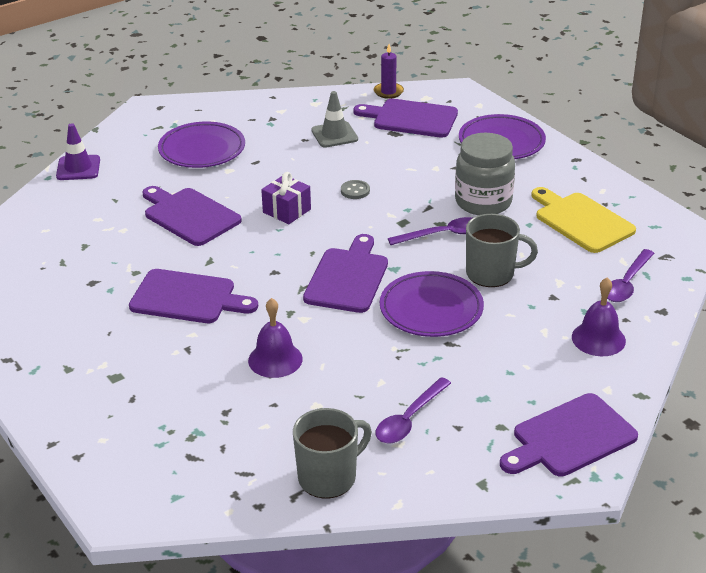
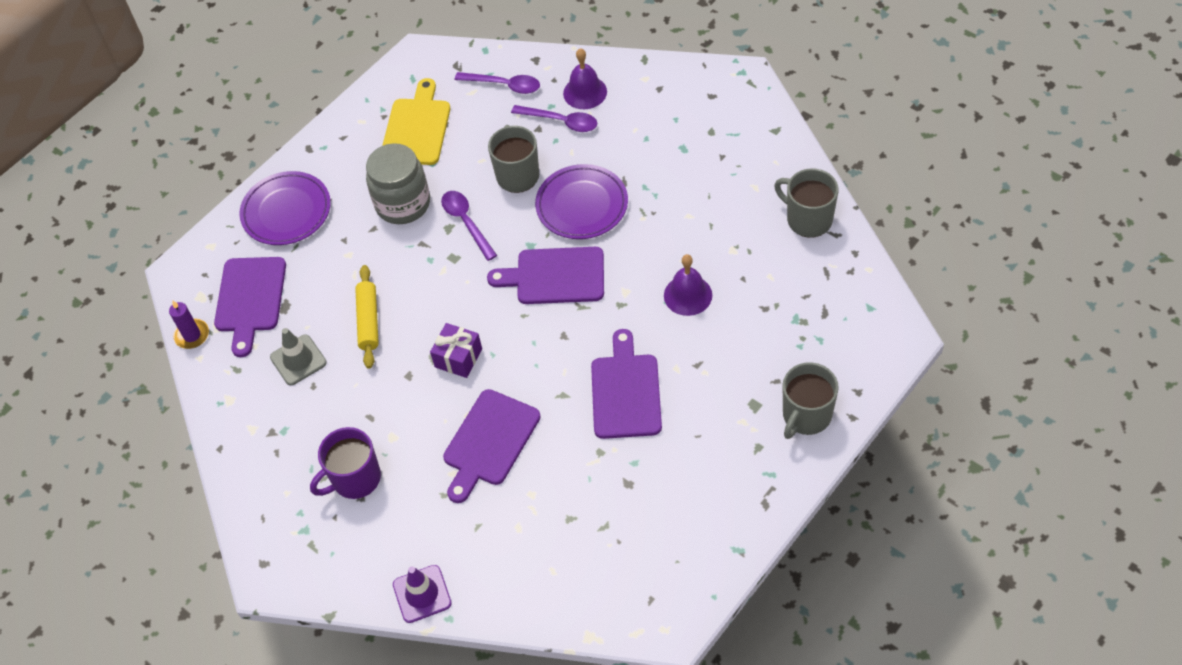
camera: 100 degrees left, 20 degrees up
purple plate [158,121,245,168] -> purple mug [310,427,381,499]
grey button [341,180,370,199] -> none
purple spoon [376,377,451,443] -> purple spoon moved to [511,105,597,132]
purple cutting board [500,393,638,477] -> none
yellow cutting board [531,187,636,253] -> yellow cutting board turned 150 degrees clockwise [382,78,450,165]
none -> yellow rolling pin [355,265,379,369]
none -> grey mug [783,362,839,439]

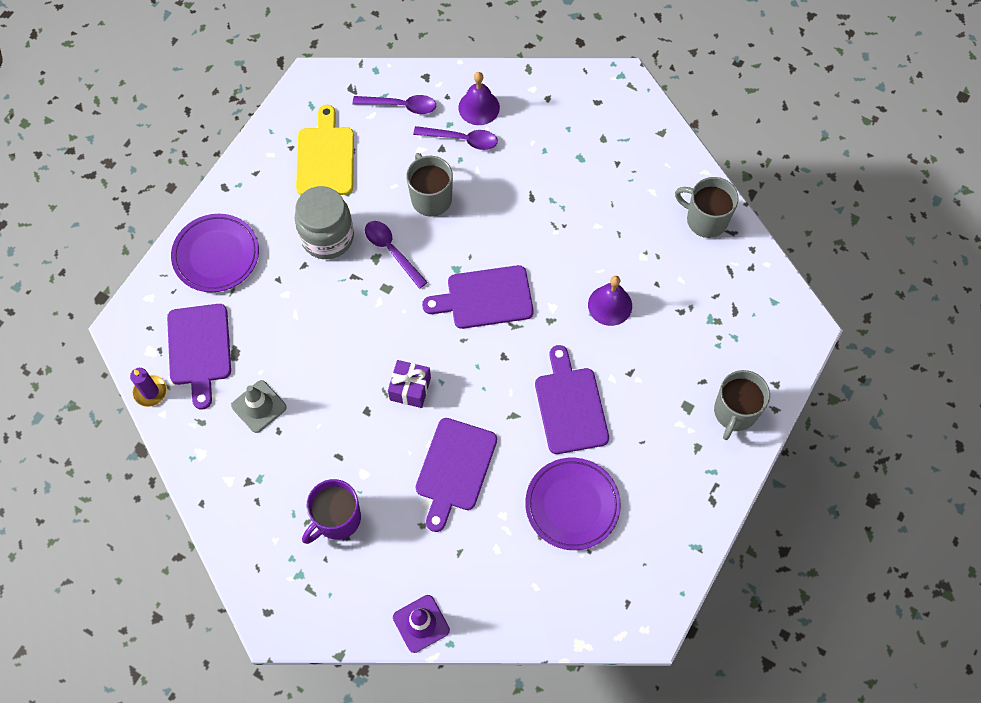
camera: 15 degrees left, 10 degrees up
yellow rolling pin [355,265,379,369] -> none
purple plate [535,164,628,239] -> purple plate moved to [525,458,621,550]

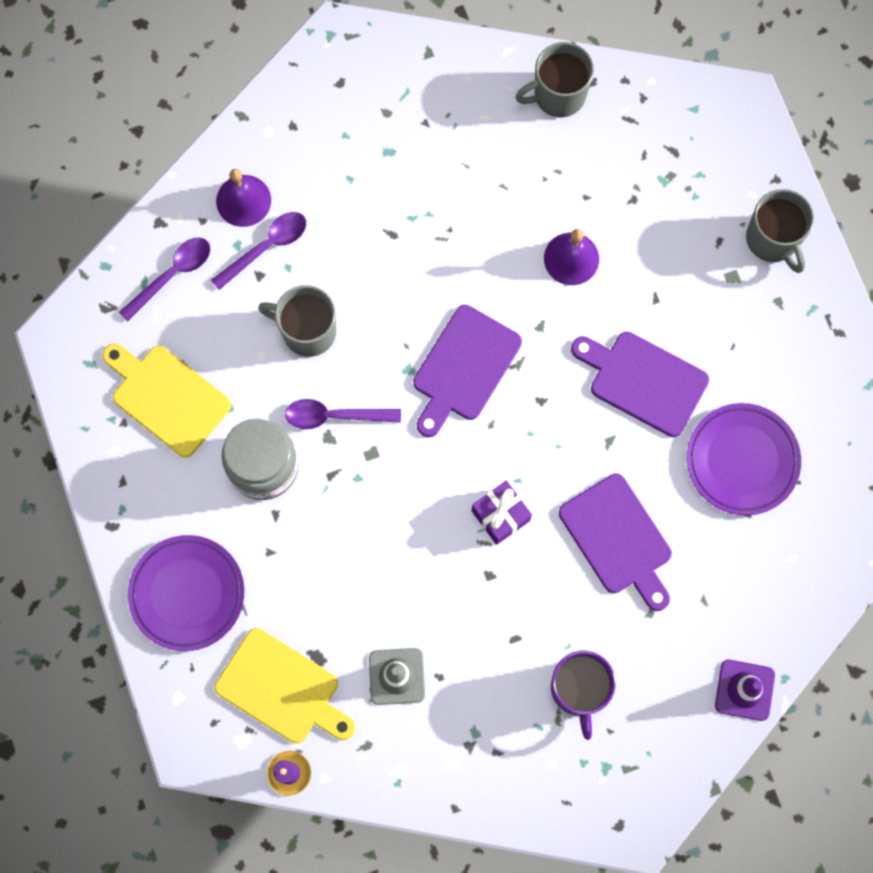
camera: 50 degrees left, 10 degrees up
purple cutting board [167,304,231,410] -> yellow cutting board [215,628,355,743]

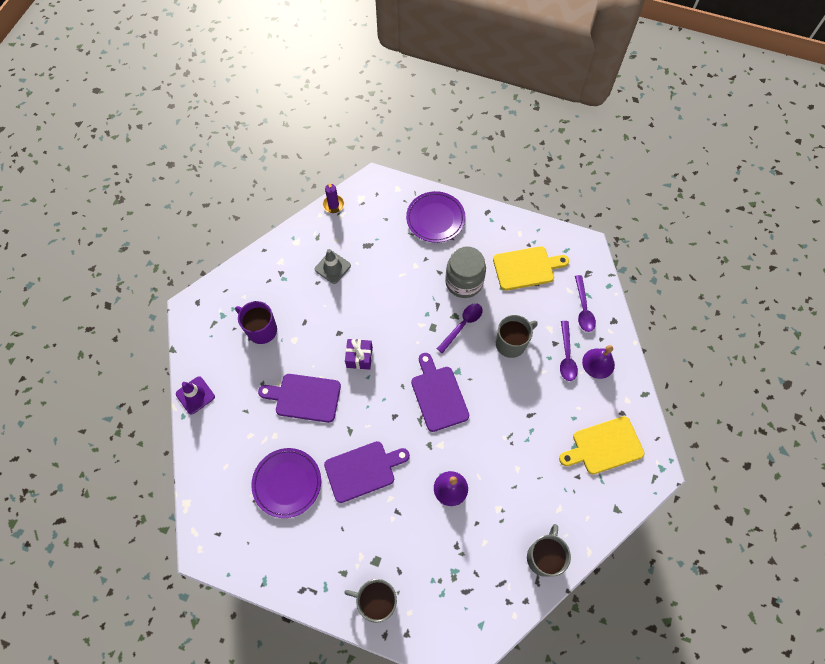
camera: 130 degrees right, 10 degrees down
yellow cutting board [215,628,355,743] -> yellow cutting board moved to [559,416,645,475]

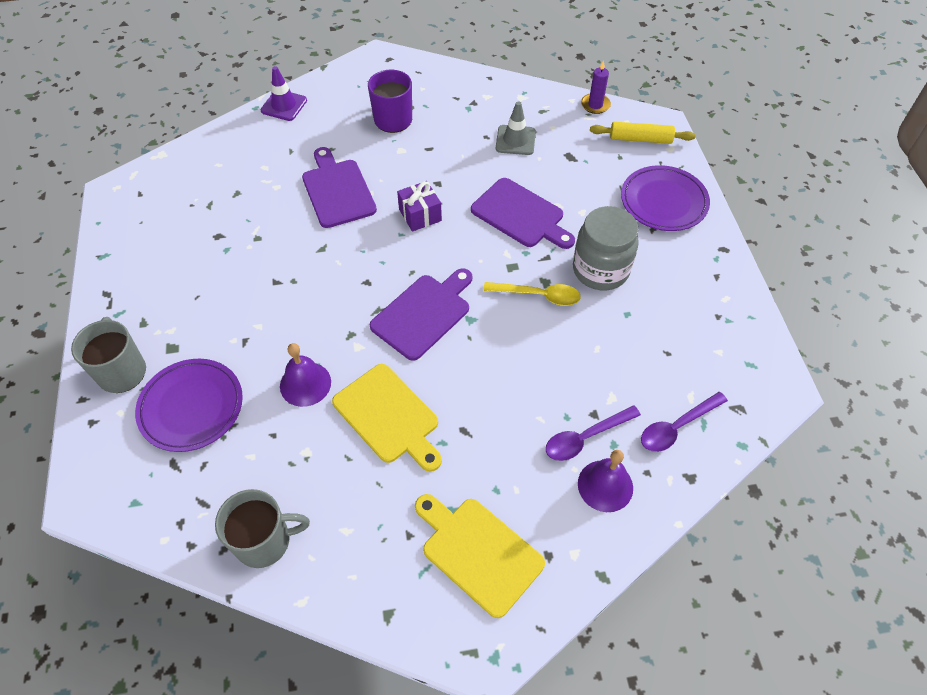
camera: 60 degrees right, 10 degrees down
purple plate [251,448,321,518] -> purple plate moved to [135,359,243,452]
purple cutting board [324,441,410,503] -> purple cutting board moved to [471,178,575,249]
purple spoon [437,303,483,354] -> yellow spoon [483,282,581,306]
yellow cutting board [493,246,569,291] -> yellow cutting board moved to [332,364,442,472]
grey mug [496,315,538,358] -> none
none -> yellow rolling pin [590,122,696,144]

